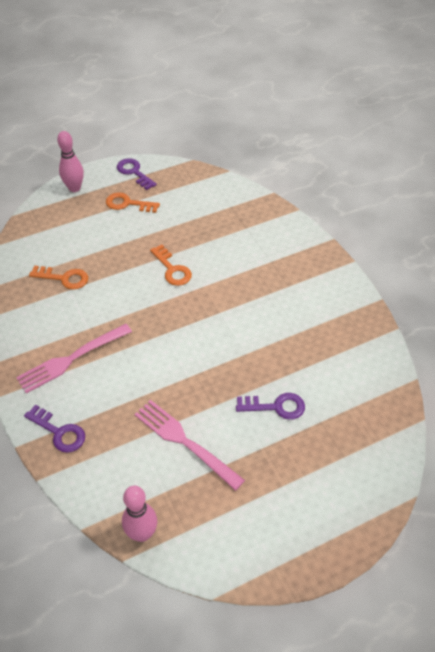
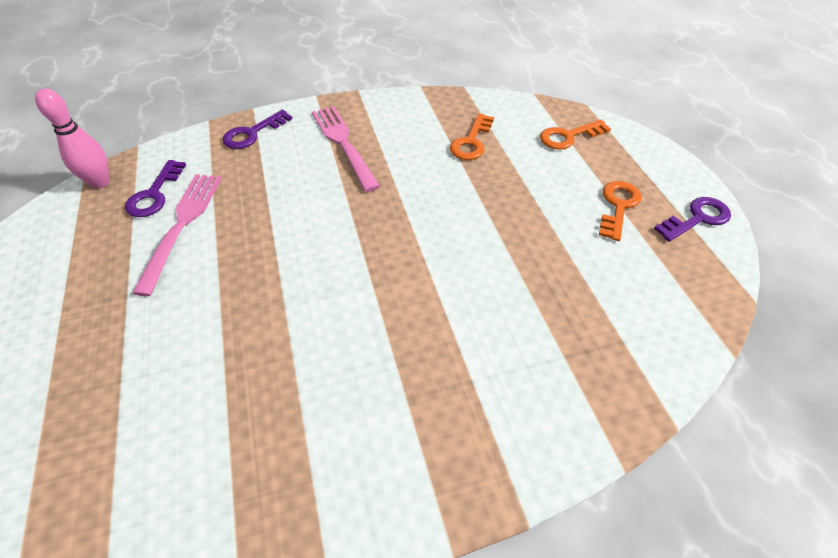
camera: 100 degrees right, 0 degrees up
pink bowling pin [57,131,84,192] -> none
pink fork [134,400,245,491] -> pink fork turned 45 degrees counterclockwise [132,174,222,296]
orange key [150,244,192,286] -> orange key moved to [540,119,611,150]
purple key [236,393,305,420] -> purple key moved to [125,160,186,217]

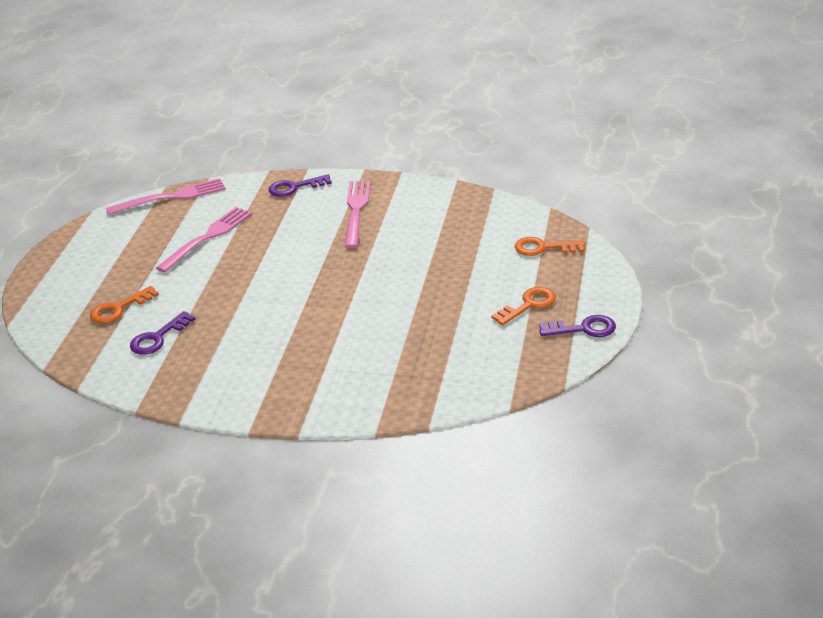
camera: 30 degrees right, 15 degrees down
pink bowling pin [35,88,110,189] -> pink fork [106,178,225,215]
purple key [125,160,186,217] -> purple key moved to [130,311,195,355]
orange key [450,113,494,160] -> orange key moved to [90,286,159,323]

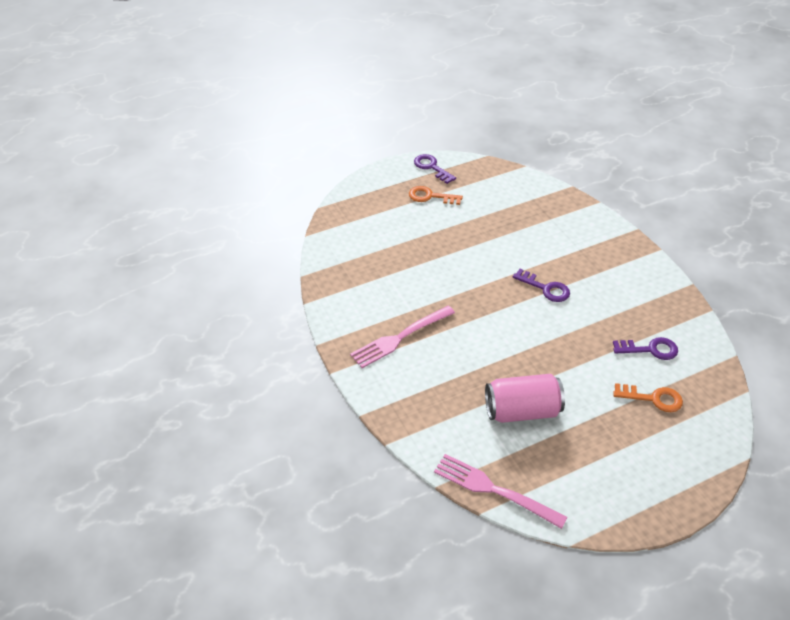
camera: 130 degrees left, 10 degrees up
pink fork [156,207,252,272] -> pink can [485,374,565,423]
purple key [268,174,332,197] -> purple key moved to [513,269,570,302]
orange key [515,237,585,256] -> none

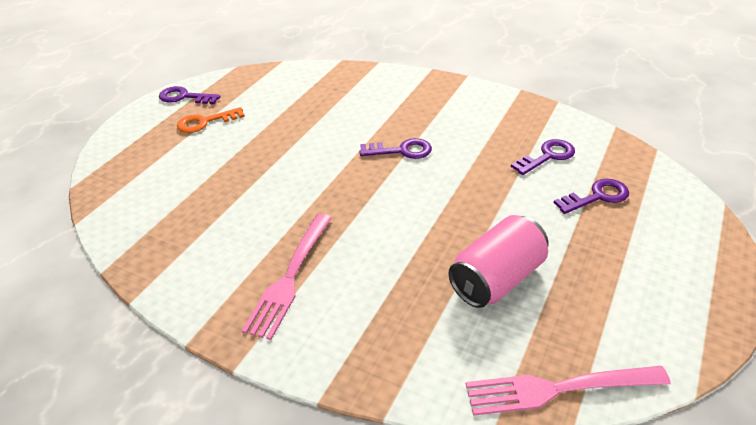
camera: 35 degrees left, 5 degrees down
orange key [613,383,683,412] -> purple key [554,179,629,214]

